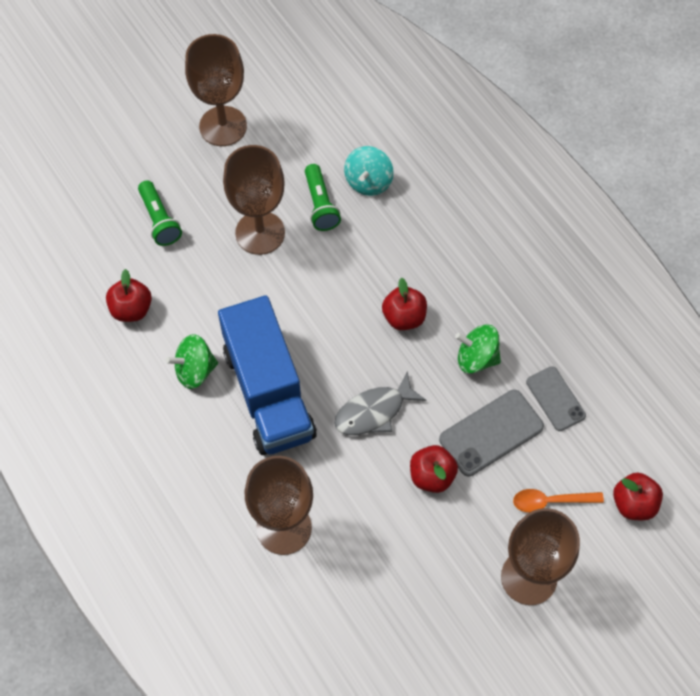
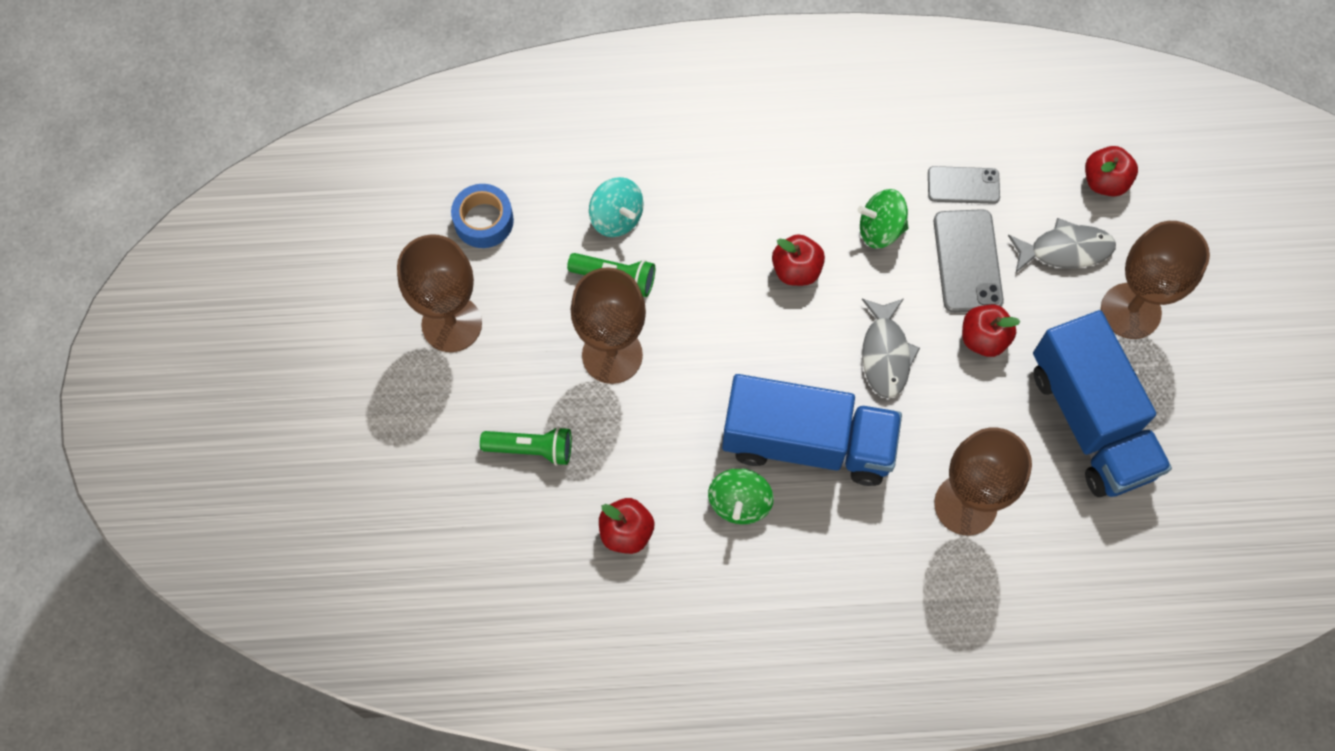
camera: 60 degrees left, 5 degrees up
green spinning top [455,325,501,374] -> green spinning top turned 45 degrees clockwise [857,189,908,248]
orange spoon [513,489,604,513] -> grey fish [1008,218,1116,272]
none -> blue tape [451,184,514,248]
none -> blue truck [1033,310,1172,497]

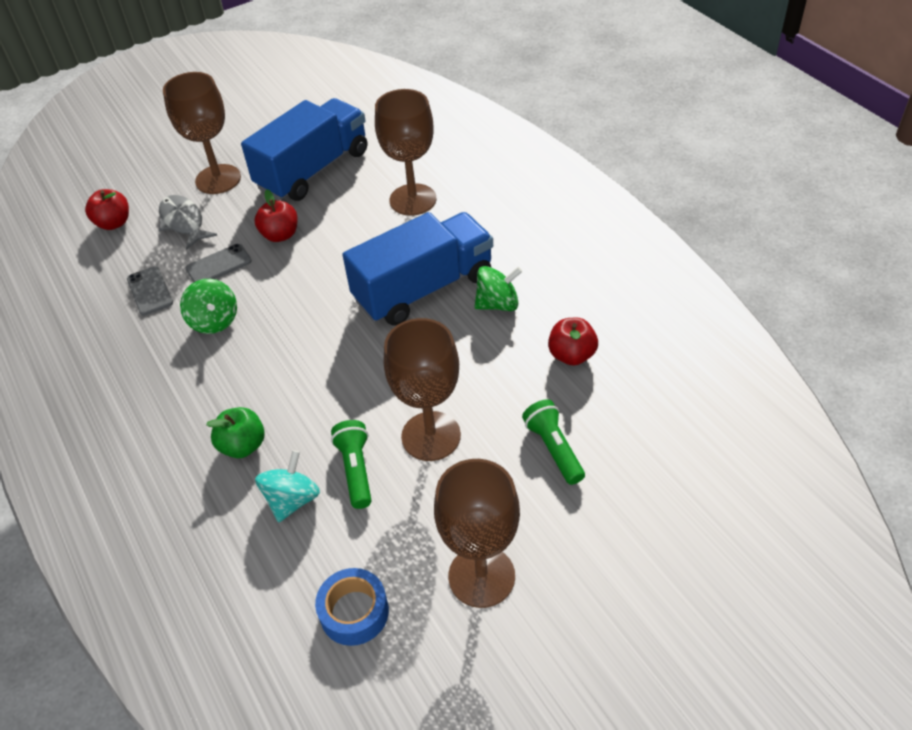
camera: 115 degrees left, 20 degrees down
blue truck [722,374,902,486] -> blue truck turned 75 degrees clockwise [343,212,493,325]
red apple [772,234,825,286] -> none
grey fish [862,299,920,399] -> none
grey phone [934,209,1004,313] -> grey phone [186,244,252,282], size x0.66
none -> green apple [206,407,265,458]

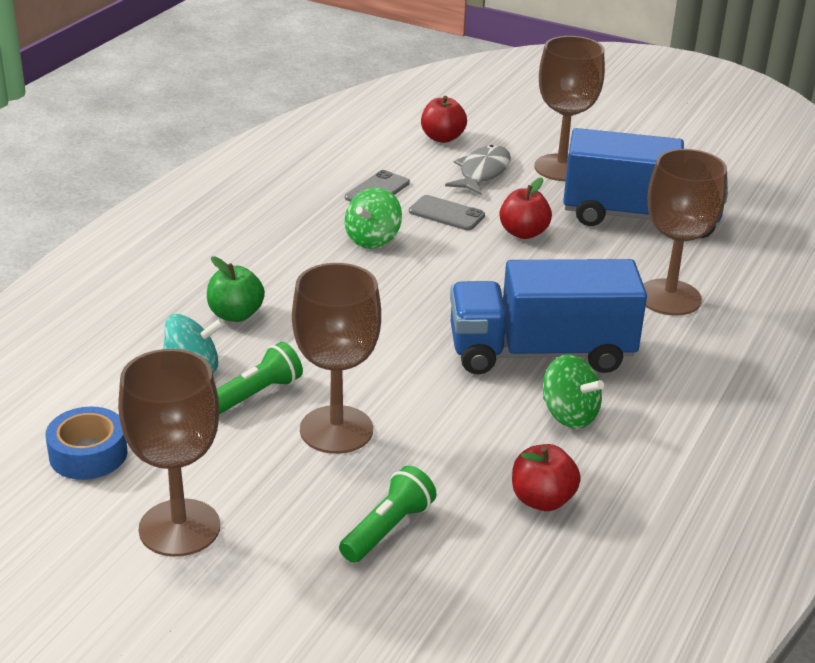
camera: 55 degrees right, 15 degrees down
blue truck [343,212,493,325] -> blue truck turned 150 degrees clockwise [450,259,647,374]

